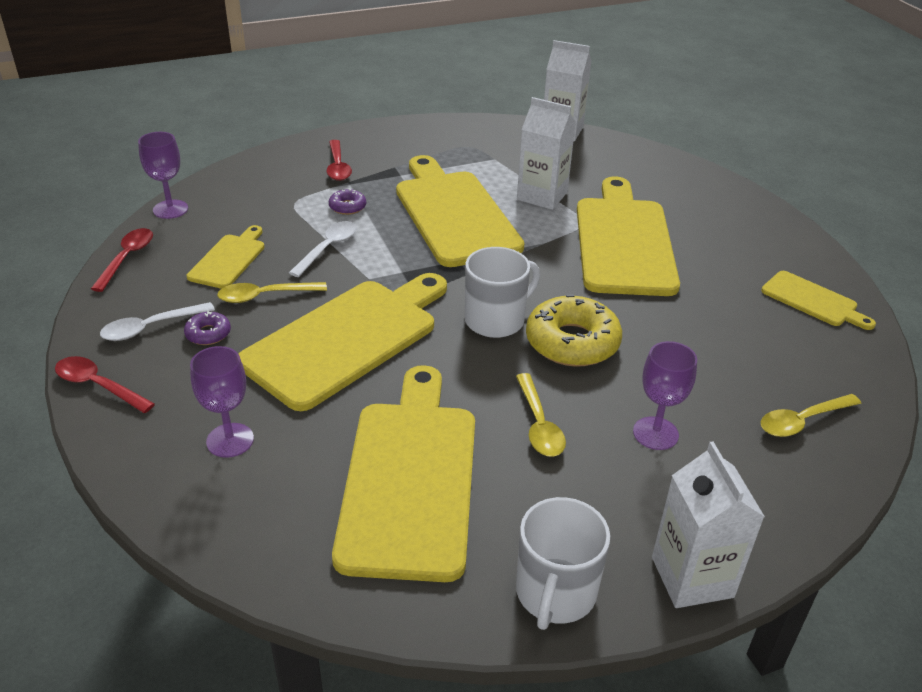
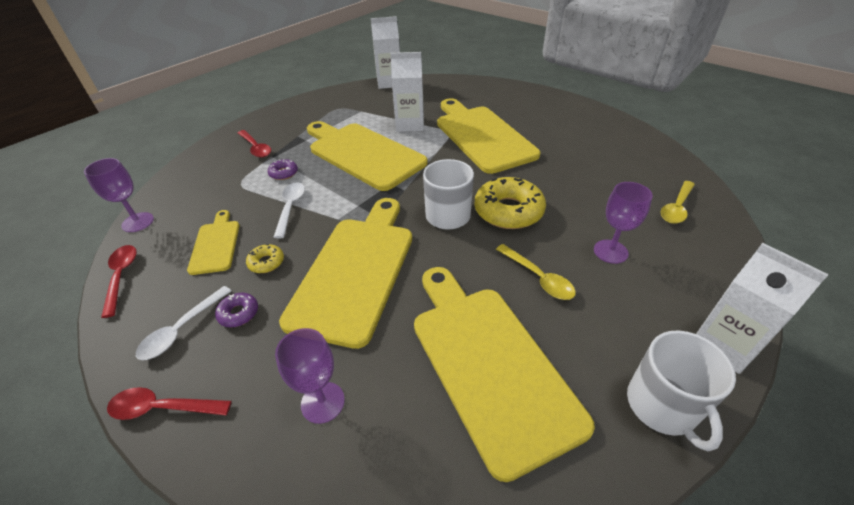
camera: 25 degrees left, 5 degrees up
yellow spoon [217,282,327,303] -> yellow donut [246,244,284,273]
yellow cutting board [761,271,876,330] -> none

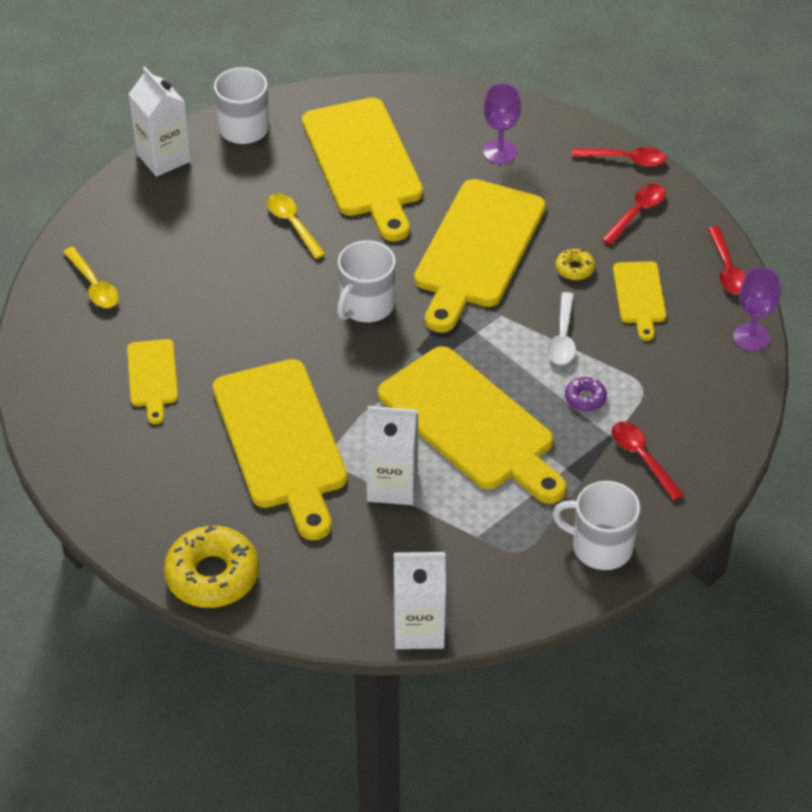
camera: 175 degrees left, 5 degrees up
white spoon [136,286,231,360] -> red spoon [601,183,665,245]
purple donut [215,293,258,327] -> none
yellow donut [474,177,546,229] -> yellow donut moved to [164,525,259,608]
purple goblet [594,182,653,264] -> none
yellow spoon [661,181,695,224] -> yellow spoon turned 105 degrees clockwise [63,247,119,308]
none -> yellow cutting board [127,339,178,424]
none -> white mug [553,481,640,570]

